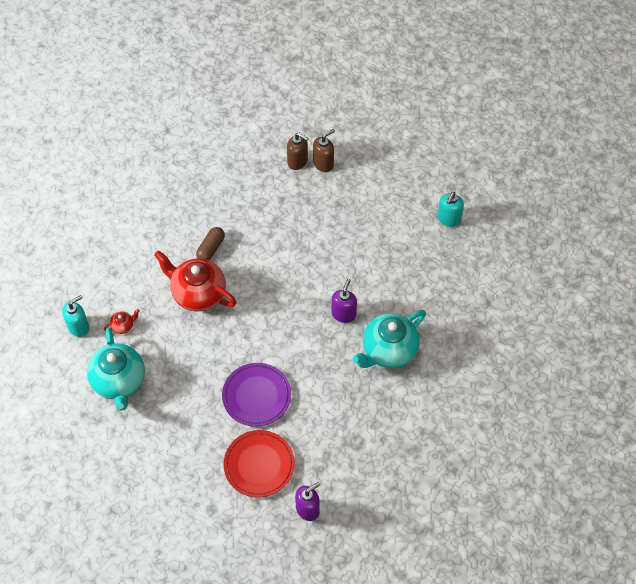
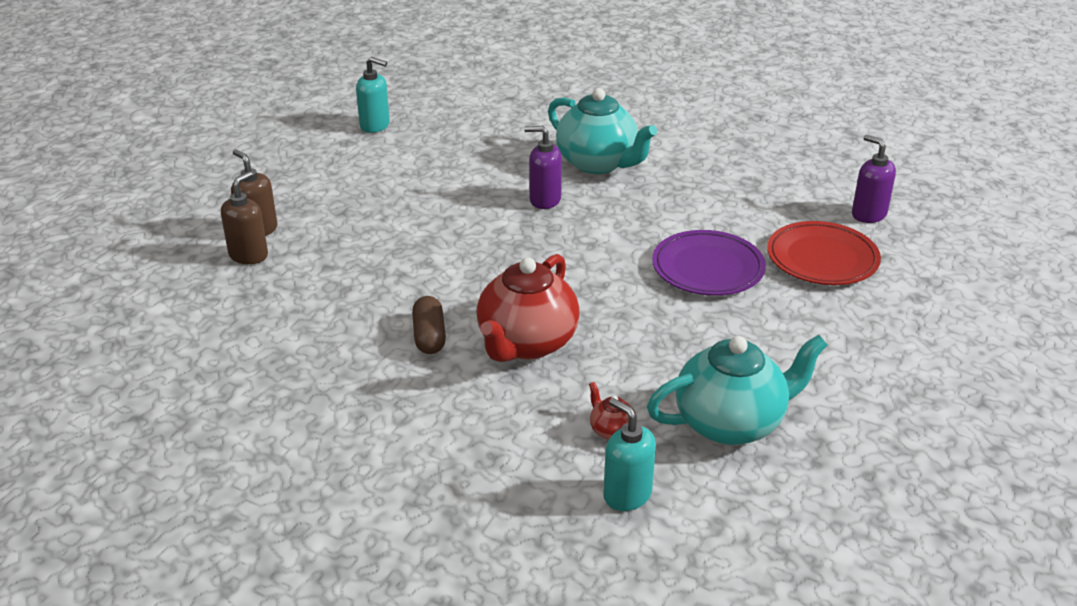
camera: 95 degrees left, 25 degrees down
brown capsule [196,227,225,260] -> brown capsule turned 60 degrees clockwise [412,296,446,354]

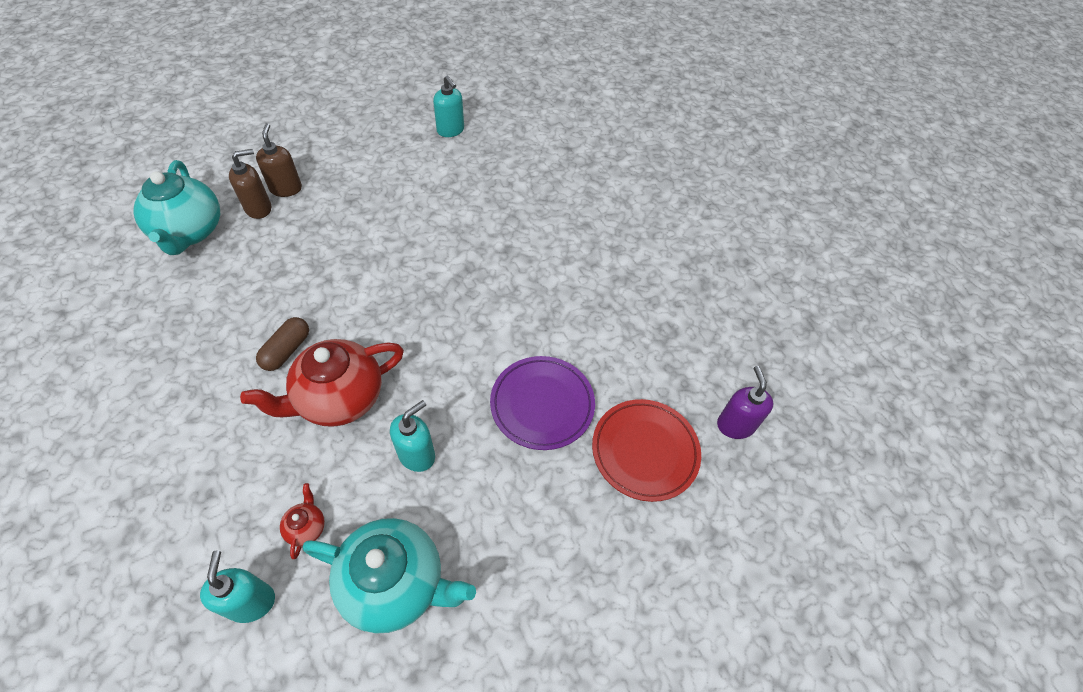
camera: 30 degrees right, 20 degrees up
purple soap dispenser [524,126,562,209] -> none
turquoise teapot [548,88,657,174] -> turquoise teapot moved to [133,160,220,255]
none -> turquoise soap dispenser [390,400,435,472]

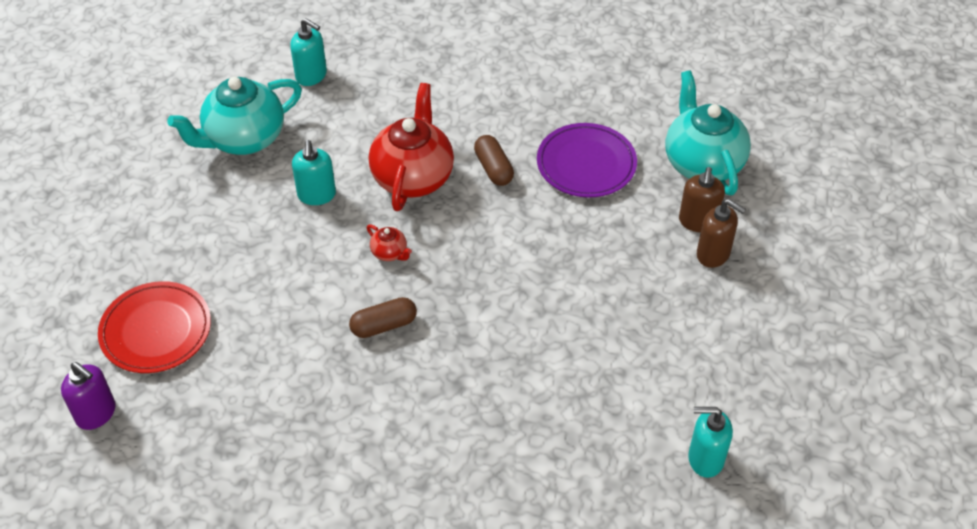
camera: 135 degrees right, 5 degrees down
turquoise teapot [133,160,220,255] -> turquoise teapot turned 45 degrees clockwise [665,70,751,195]
red teapot [280,483,325,559] -> red teapot moved to [367,224,412,261]
purple plate [490,356,595,450] -> purple plate moved to [537,123,637,197]
none -> brown capsule [349,297,417,338]

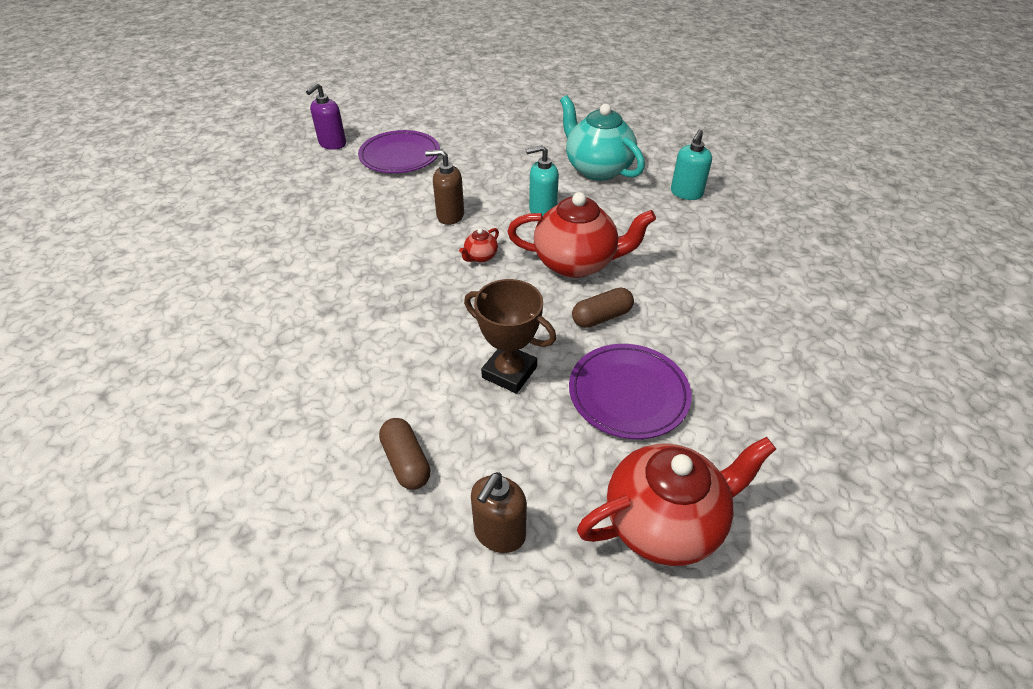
camera: 85 degrees right, 5 degrees down
red plate [98,281,211,373] -> purple plate [358,130,440,173]
brown capsule [349,297,417,338] -> brown capsule moved to [379,418,431,490]
turquoise teapot [665,70,751,195] -> red teapot [577,437,776,566]
brown soap dispenser [679,167,725,232] -> brown soap dispenser moved to [425,149,464,225]
turquoise soap dispenser [688,407,733,478] -> none
none -> brown trophy [464,279,556,394]

